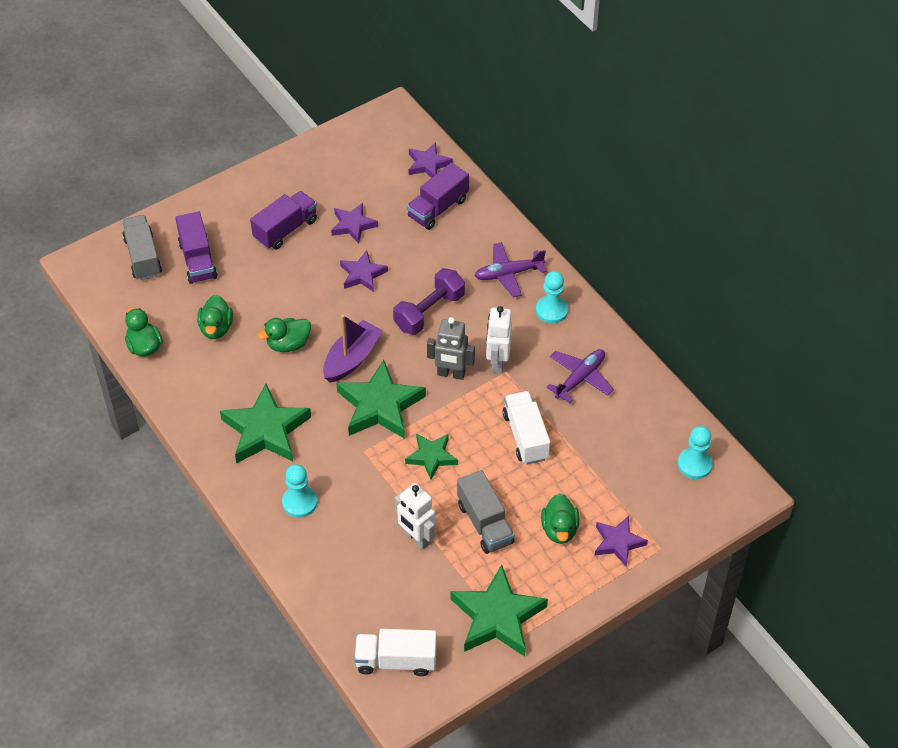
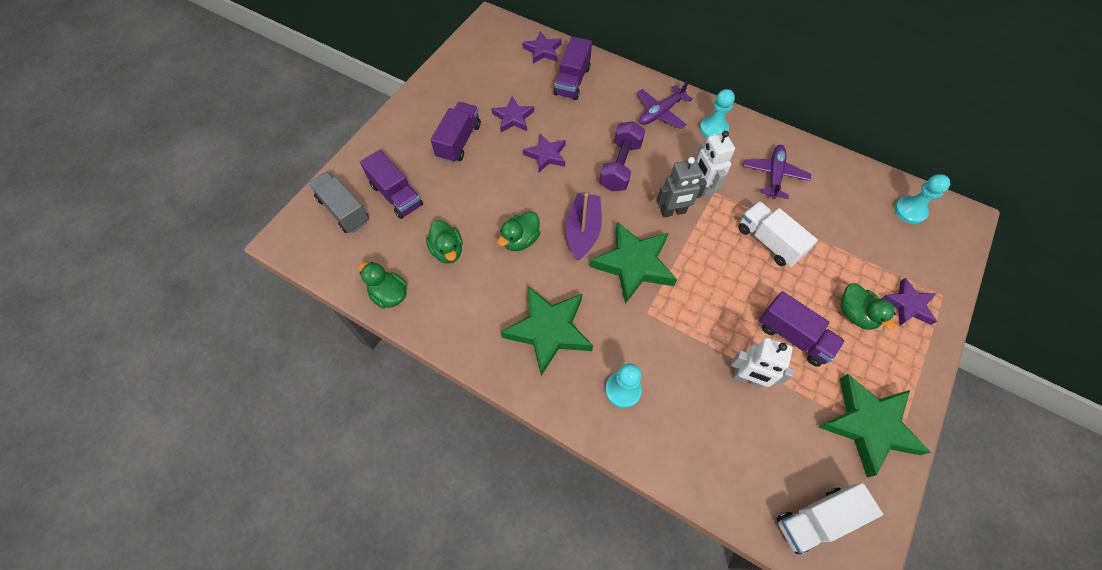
camera: 25 degrees left, 10 degrees up
green star [405,433,458,480] -> none
grey truck [457,470,514,554] -> purple truck [759,291,845,367]

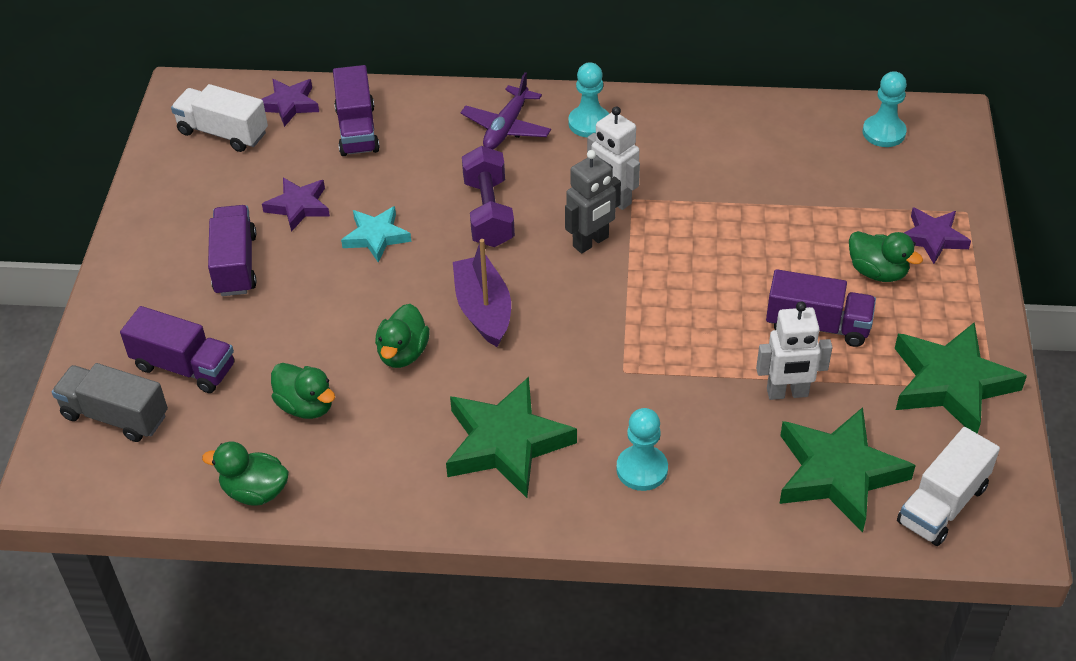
camera: 25 degrees left, 15 degrees down
purple star [523,133,566,172] -> turquoise star [341,206,411,262]
green star [590,221,677,304] -> green star moved to [779,407,916,532]
white truck [739,201,818,267] -> white truck moved to [171,84,268,152]
purple plane [743,145,811,199] -> none

